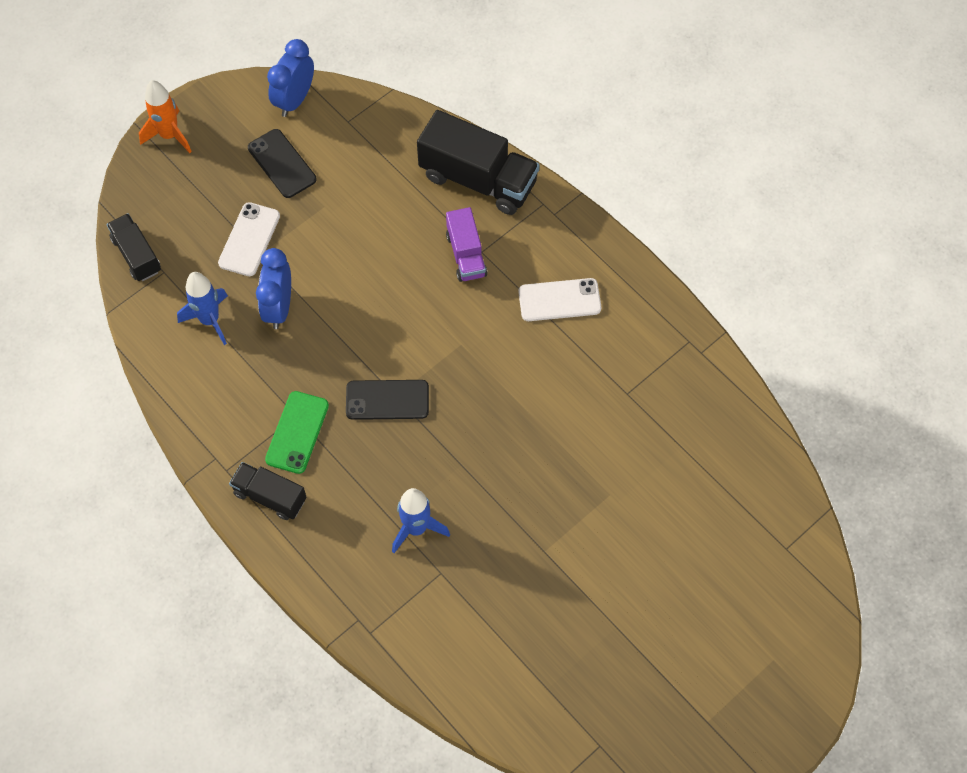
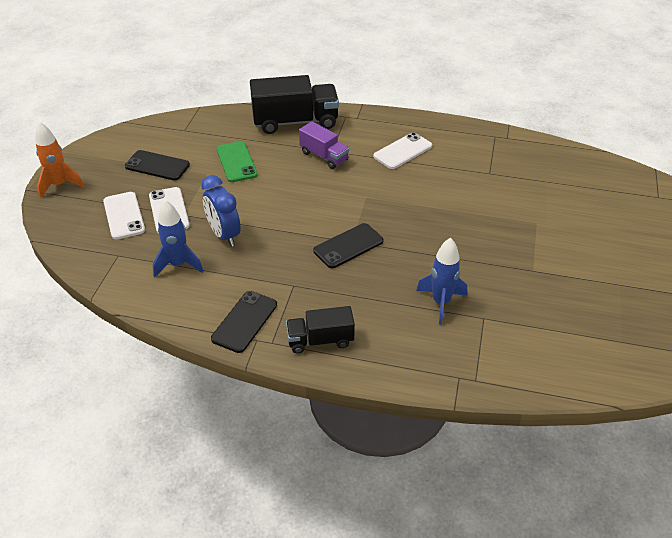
camera: 35 degrees left, 20 degrees down
black truck [107,213,161,281] -> none
green phone [265,391,329,474] -> green phone moved to [216,141,258,182]
blue clock [267,39,314,117] -> none
none -> white phone [103,192,145,239]
none -> black phone [211,291,277,353]

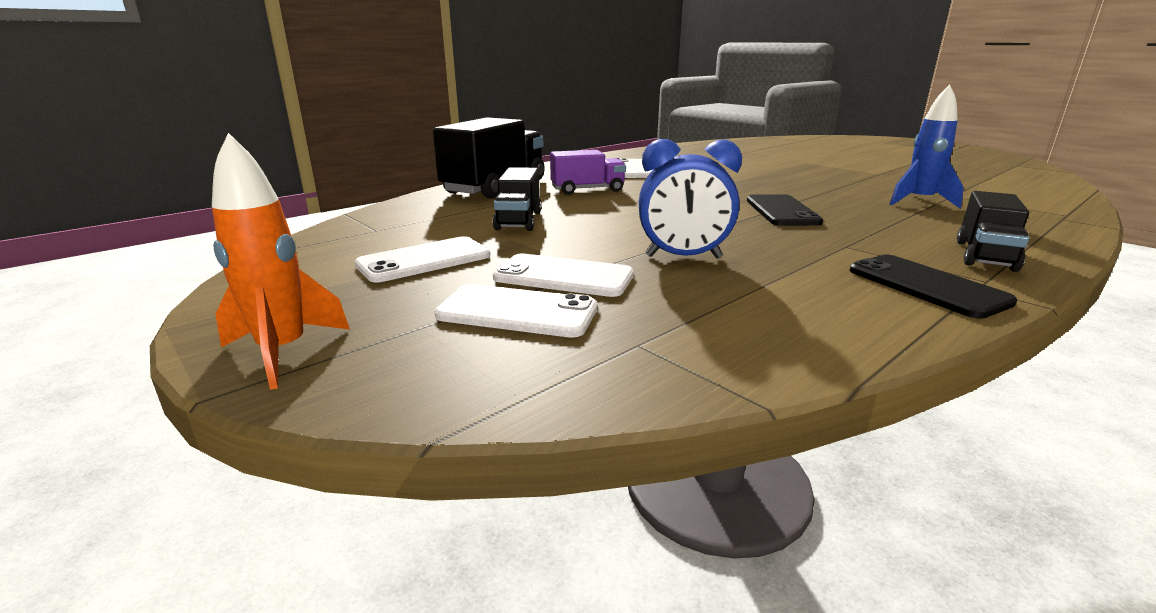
camera: 55 degrees left, 20 degrees down
black phone [125,150,190,180] -> white phone [355,236,490,282]
blue rocket [153,200,204,278] -> none
green phone [216,141,258,182] -> black truck [493,167,542,231]

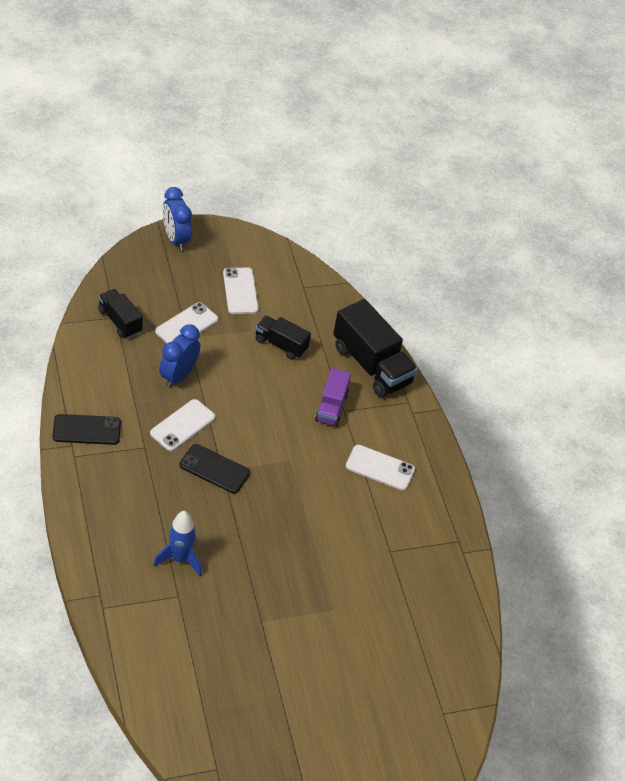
camera: 110 degrees right, 25 degrees up
orange rocket [212,133,350,390] -> blue clock [163,187,192,251]
white phone [434,284,597,338] -> white phone moved to [150,399,215,451]
black truck [957,191,1029,272] -> black truck moved to [98,289,143,338]

